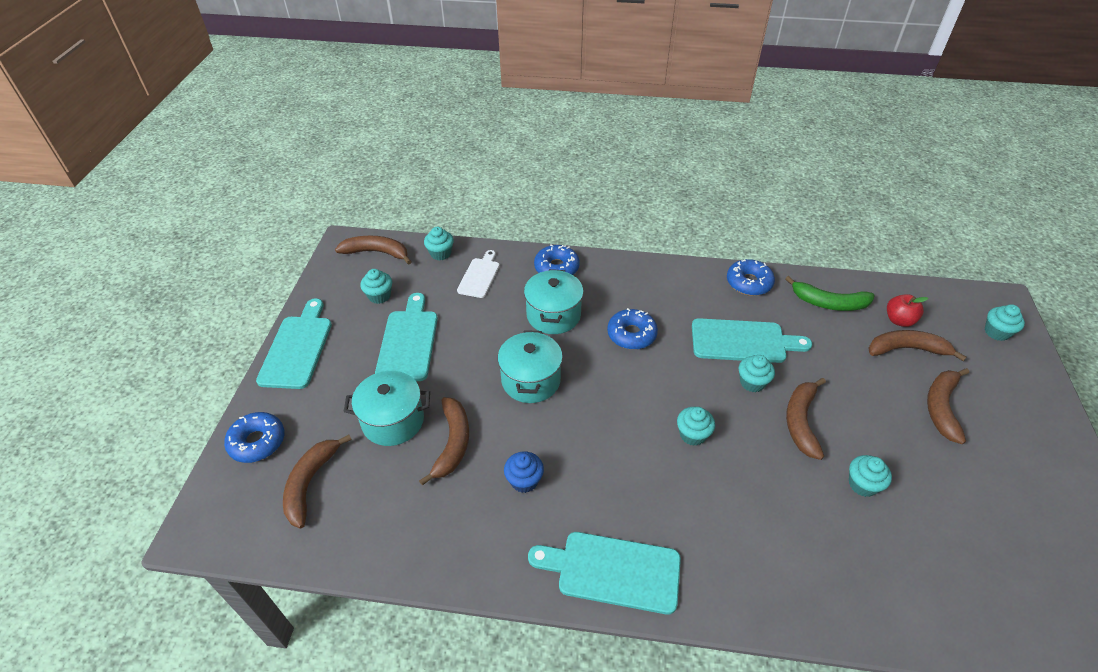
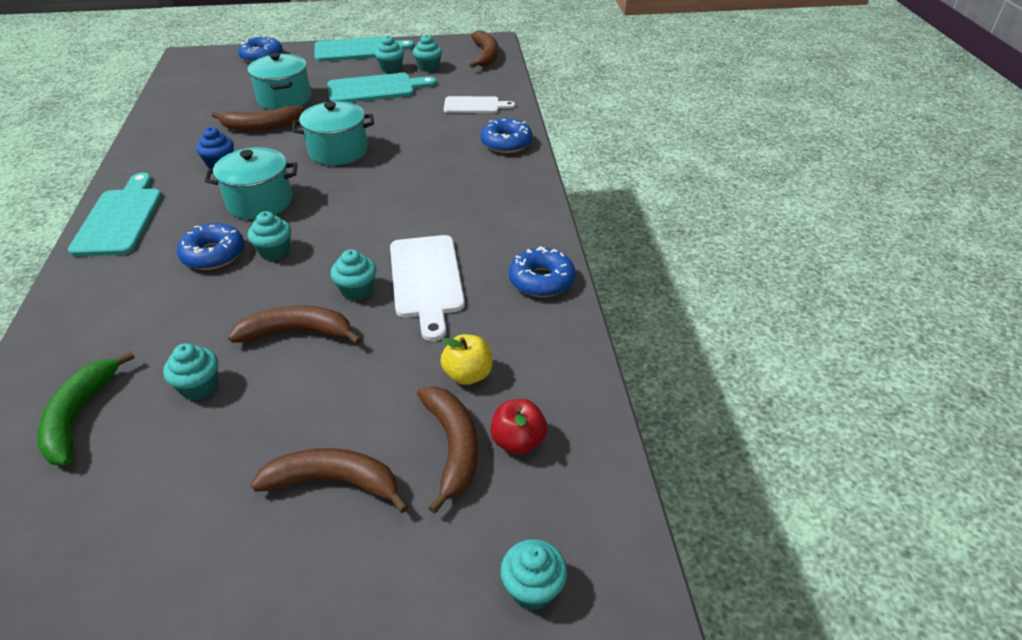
camera: 75 degrees right, 5 degrees down
brown banana [283,435,351,528] -> none
turquoise cupcake [424,227,454,260] -> turquoise cupcake moved to [375,35,404,73]
turquoise pot [524,269,584,334] -> turquoise pot moved to [205,147,297,220]
blue donut [607,308,658,350] -> blue donut moved to [177,223,244,270]
turquoise cutting board [692,318,812,363] -> white cutting board [390,235,465,341]
green banana [785,276,875,311] -> green banana moved to [37,351,135,466]
none -> yellow apple [440,334,493,385]

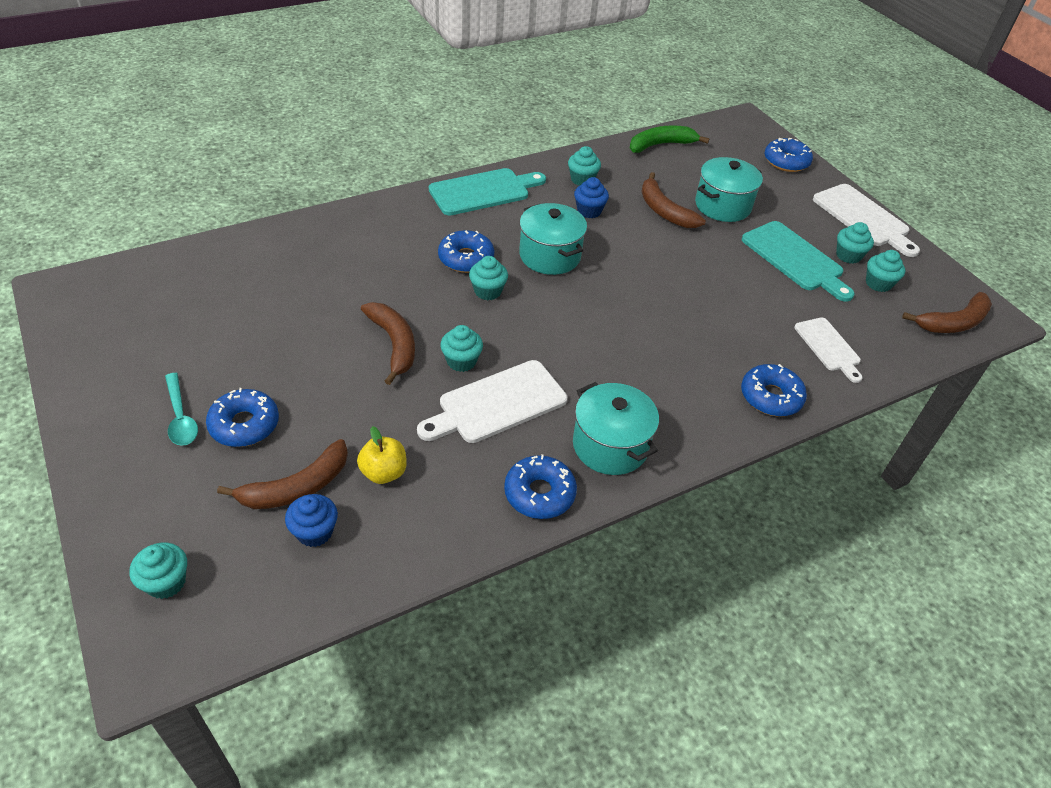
camera: 65 degrees right, 5 degrees up
green banana [37,351,135,466] -> green banana moved to [630,125,710,153]
turquoise cupcake [163,343,218,400] -> turquoise cupcake moved to [568,146,601,186]
brown banana [251,448,409,513] -> blue donut [206,388,279,447]
turquoise pot [292,101,374,166] -> turquoise pot moved to [573,382,659,475]
turquoise cutting board [314,36,414,62] -> white cutting board [813,184,920,257]
red apple [490,399,548,455] -> blue cupcake [285,494,338,547]
none -> turquoise spoon [165,373,198,446]

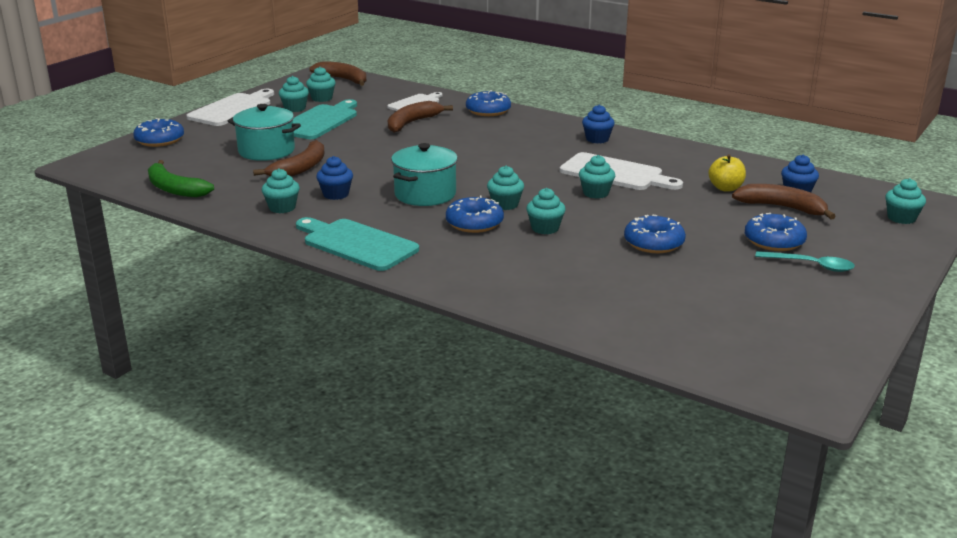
camera: 115 degrees left, 20 degrees down
turquoise spoon [165,373,198,446] -> turquoise spoon turned 75 degrees clockwise [755,251,855,272]
brown banana [361,302,415,385] -> brown banana moved to [388,101,453,133]
blue donut [504,454,577,519] -> blue donut moved to [624,215,686,253]
turquoise pot [573,382,659,475] -> blue cupcake [582,105,615,143]
none -> turquoise cupcake [526,188,566,234]

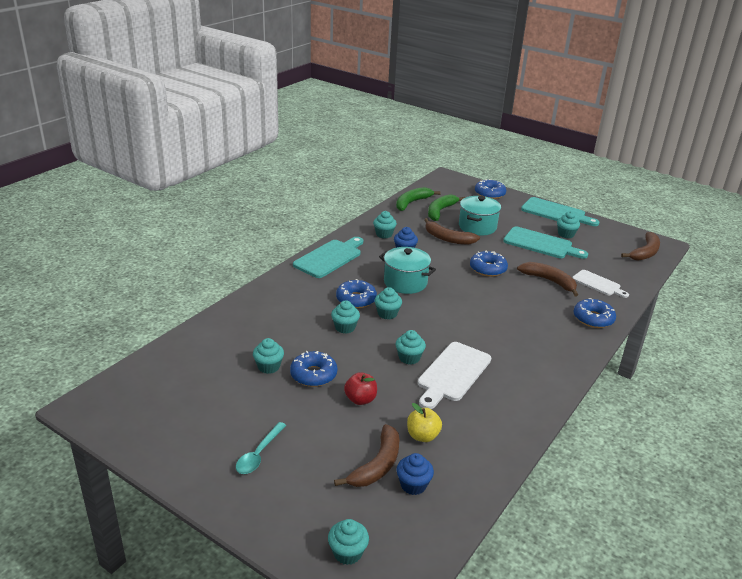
camera: 90 degrees right, 5 degrees up
white cutting board [186,89,274,126] -> turquoise cutting board [521,197,599,226]
turquoise cupcake [306,67,336,102] -> turquoise cupcake moved to [253,338,284,374]
blue cupcake [582,105,615,143] -> none
blue donut [745,213,807,251] -> blue donut moved to [470,250,508,277]
none -> red apple [344,372,377,405]
none -> green banana [428,194,465,221]

